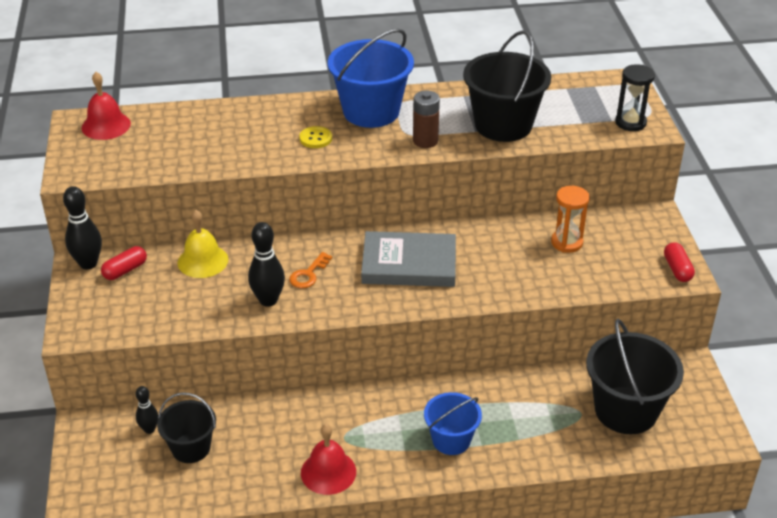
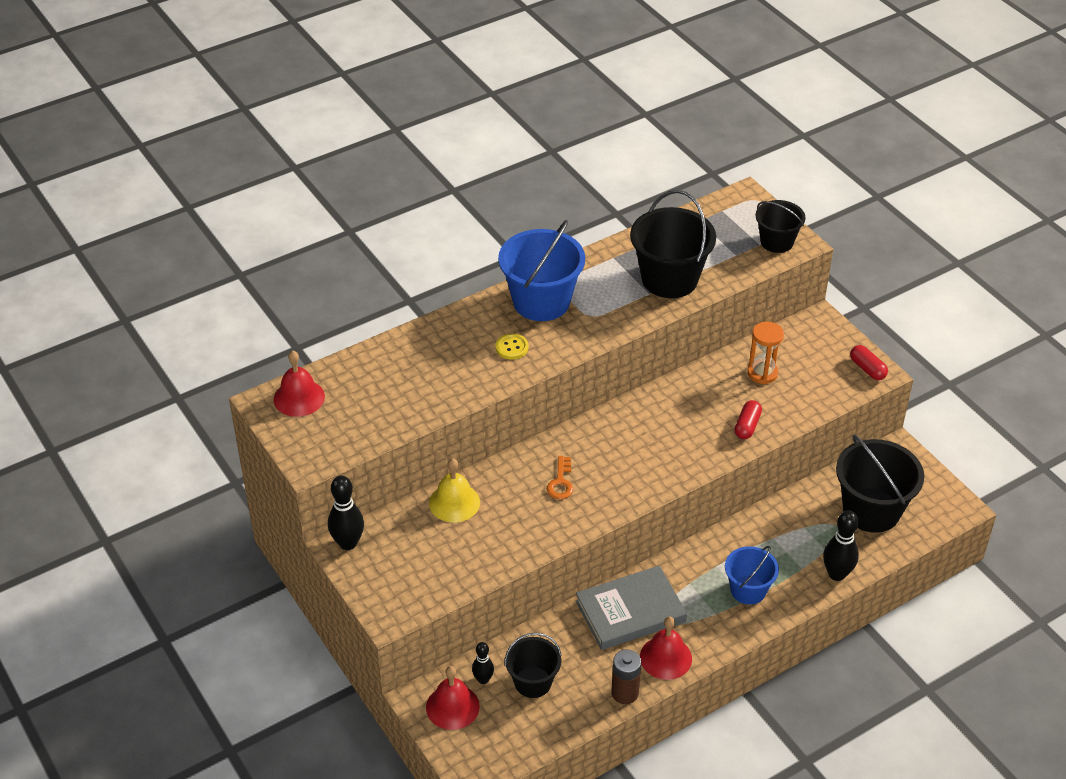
camera: 25 degrees left, 5 degrees up
red capsule [101,246,147,280] -> red capsule moved to [735,400,762,439]
black bowling pin [248,222,285,307] -> black bowling pin moved to [823,510,859,581]
grey book [361,231,456,287] -> grey book moved to [576,566,687,650]
brown battery [413,91,440,148] -> brown battery moved to [611,650,641,704]
black hourglass [615,64,655,131] -> black bucket [756,200,805,253]
none -> red bell [426,666,480,730]

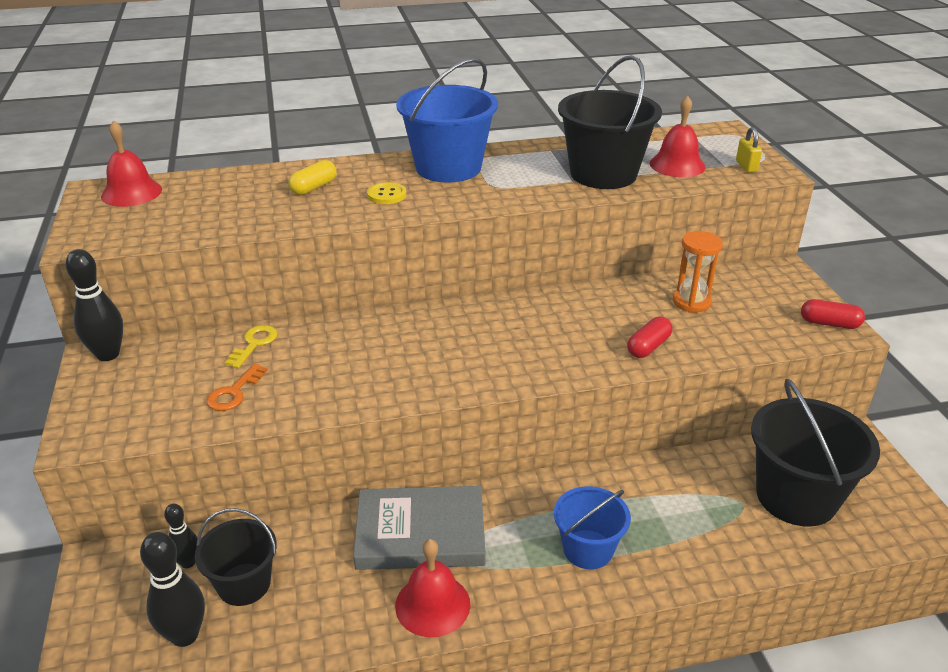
camera: 20 degrees right, 10 degrees down
red bell [426,666,480,730] -> red bell moved to [650,96,705,177]
yellow bell [429,458,480,522] -> yellow key [225,325,278,368]
orange key [547,456,573,499] -> orange key moved to [206,364,268,411]
brown battery [611,650,641,704] -> none
black bucket [756,200,805,253] -> yellow padlock [736,127,762,173]
black bowling pin [823,510,859,581] -> black bowling pin moved to [140,532,205,647]
red capsule [850,345,888,380] -> red capsule turned 60 degrees counterclockwise [801,299,865,329]
none -> yellow capsule [288,160,337,195]

